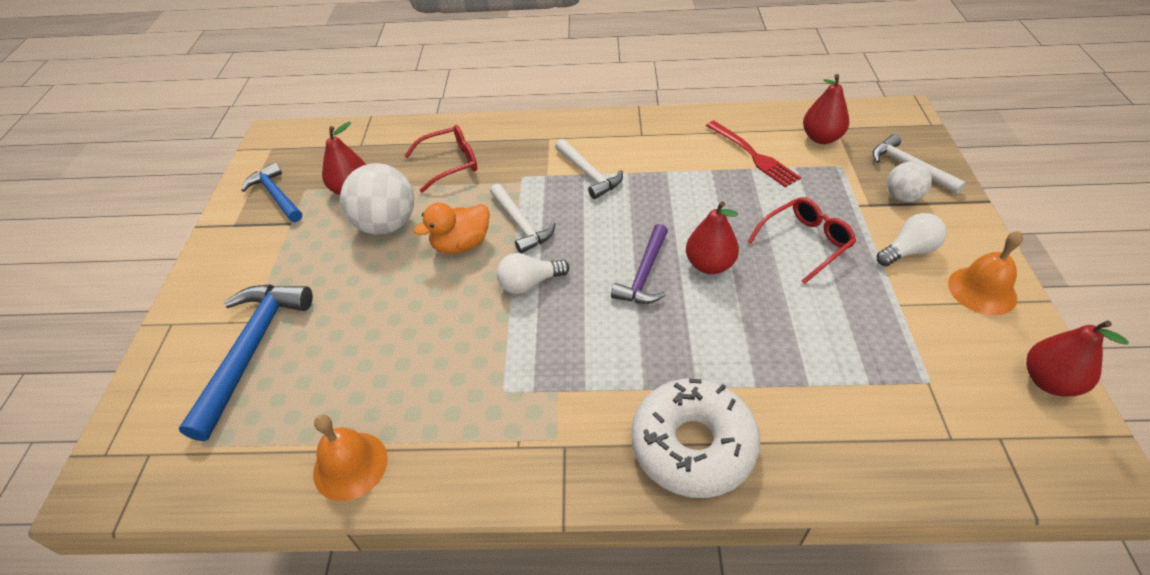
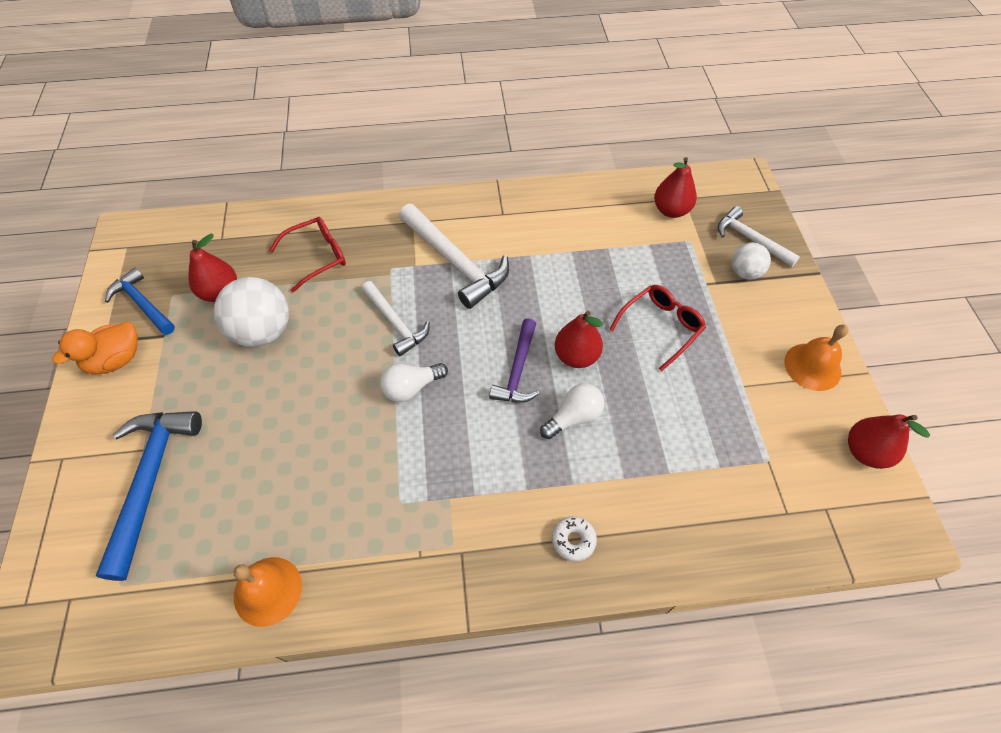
camera: 10 degrees left, 10 degrees up
orange duck [414,203,490,254] -> orange duck moved to [52,322,138,375]
white hammer [555,139,623,199] -> white hammer [399,204,509,309], size x1.60
white donut [632,378,760,498] -> white donut [552,516,597,562], size x0.41
red fork [706,121,801,187] -> none
white light bulb [876,213,947,266] -> white light bulb moved to [540,383,604,439]

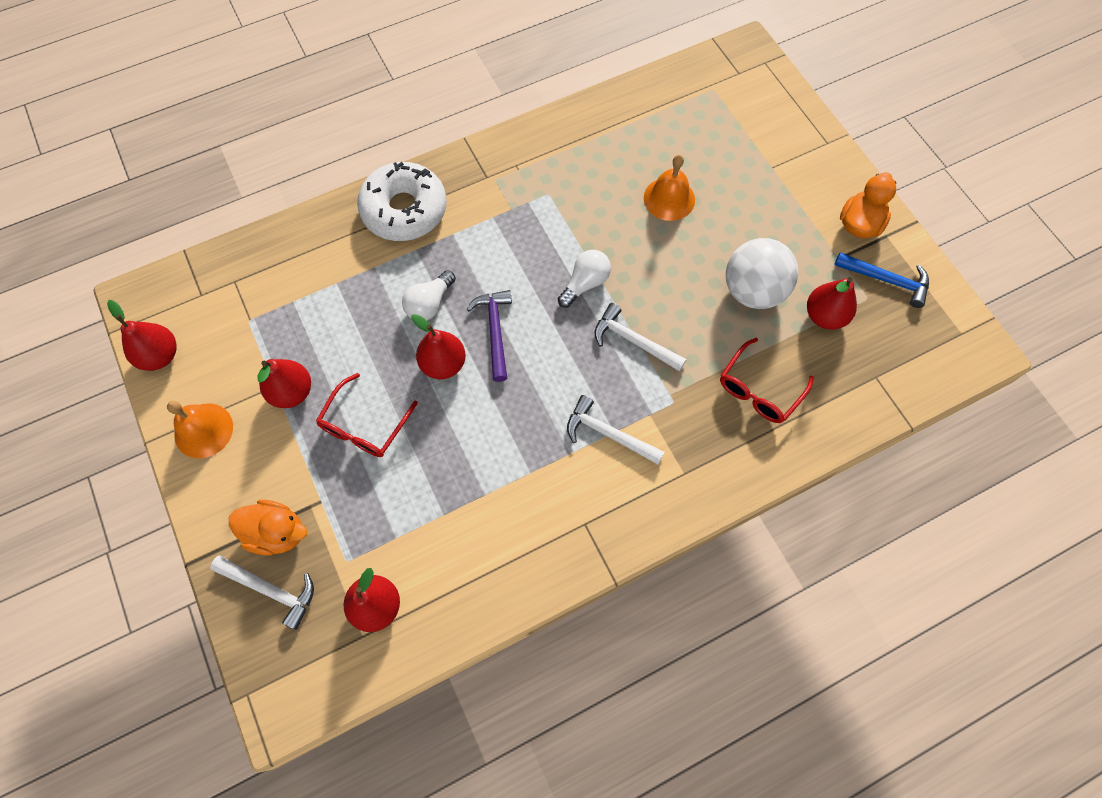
camera: 160 degrees right, 10 degrees up
blue hammer [96,411,202,581] -> none
orange bell [234,557,302,627] -> orange bell moved to [644,155,695,221]
white hammer [399,204,509,309] -> white hammer [567,395,665,464], size x0.63
white donut [552,516,597,562] -> white donut [357,162,447,241], size x2.44
white ball [731,242,771,280] -> orange duck [229,500,307,555]
none -> red pear [257,359,311,408]

